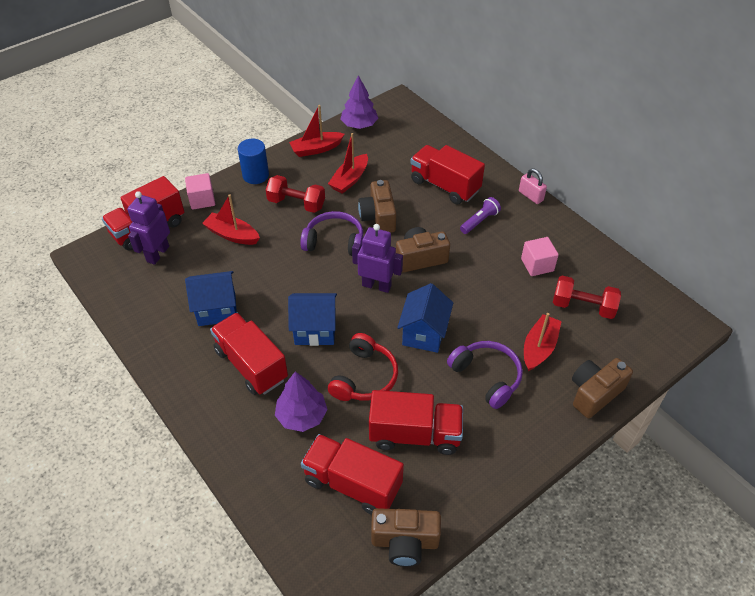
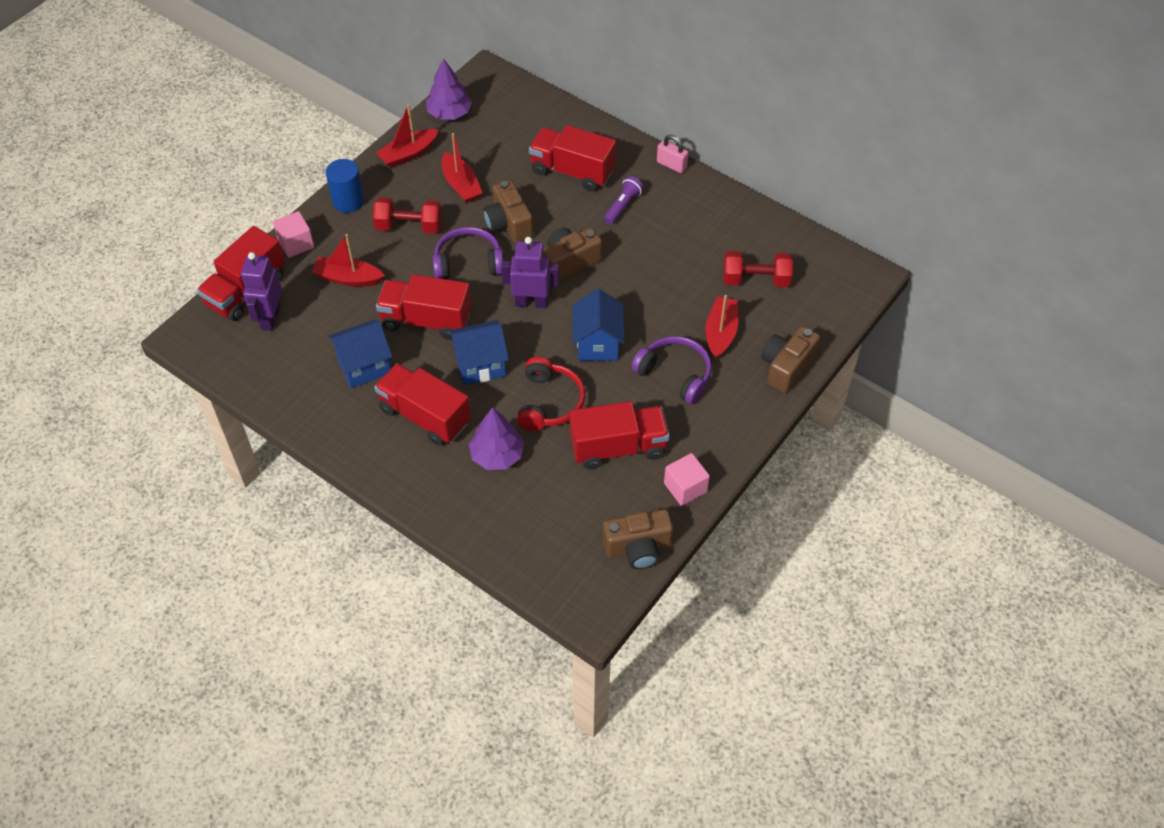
camera: 15 degrees left, 5 degrees up
red truck [301,434,404,515] -> red truck moved to [376,274,472,340]
red boat [328,133,368,194] -> red boat turned 45 degrees counterclockwise [442,133,482,203]
pink cube [521,237,559,276] -> pink cube moved to [664,453,710,506]

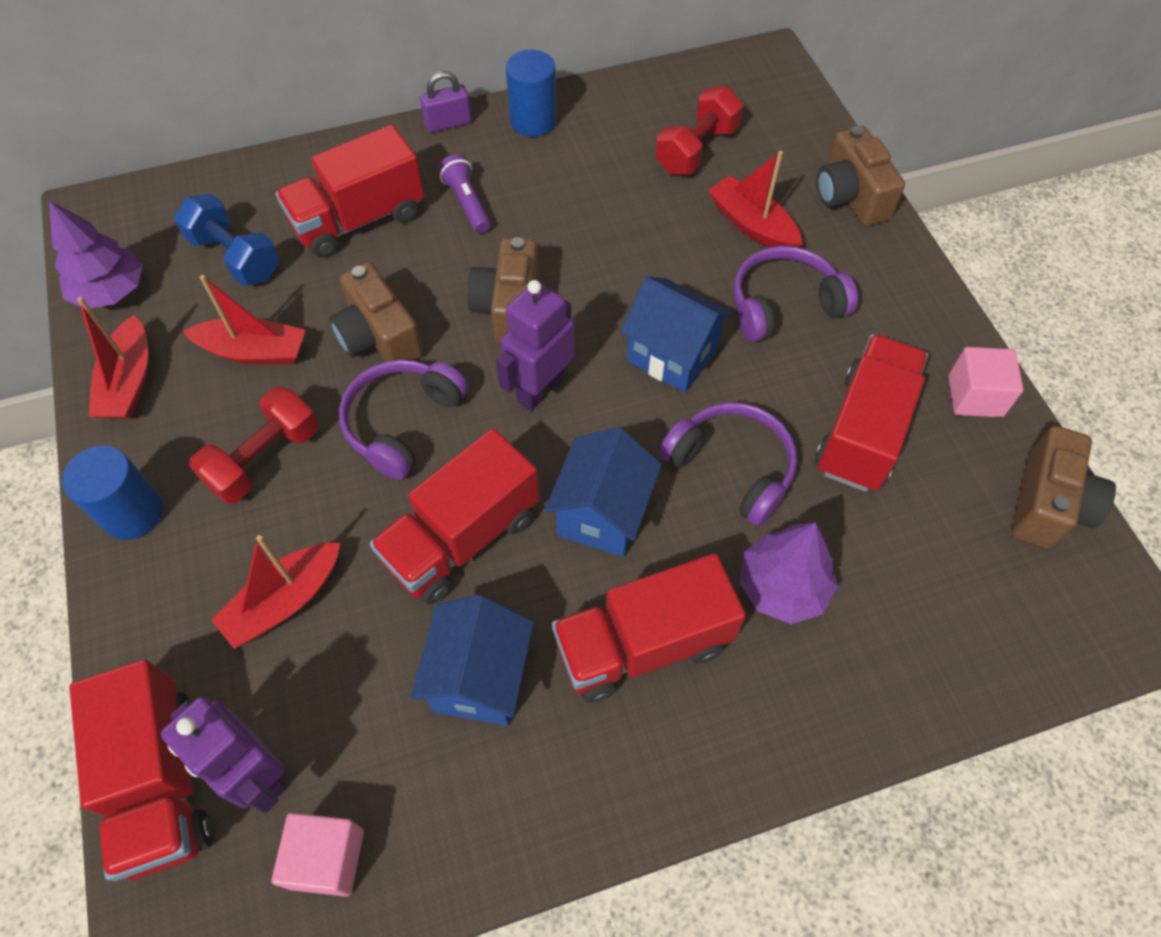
camera: 55 degrees left, 5 degrees up
pink cube [273,211,314,258] -> pink cube moved to [271,813,364,897]
brown camera [483,180,533,243] -> brown camera turned 45 degrees clockwise [329,262,423,361]
red headphones [517,357,585,431] -> purple headphones [659,402,797,526]
pink padlock [657,135,688,173] -> purple padlock [420,71,472,133]
none -> blue dumbbell [174,194,280,286]
none -> blue cylinder [506,50,557,137]

